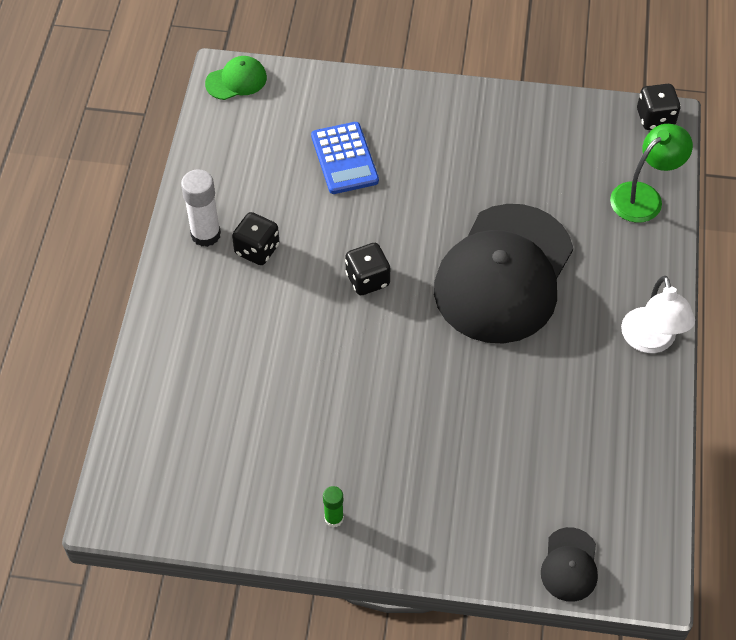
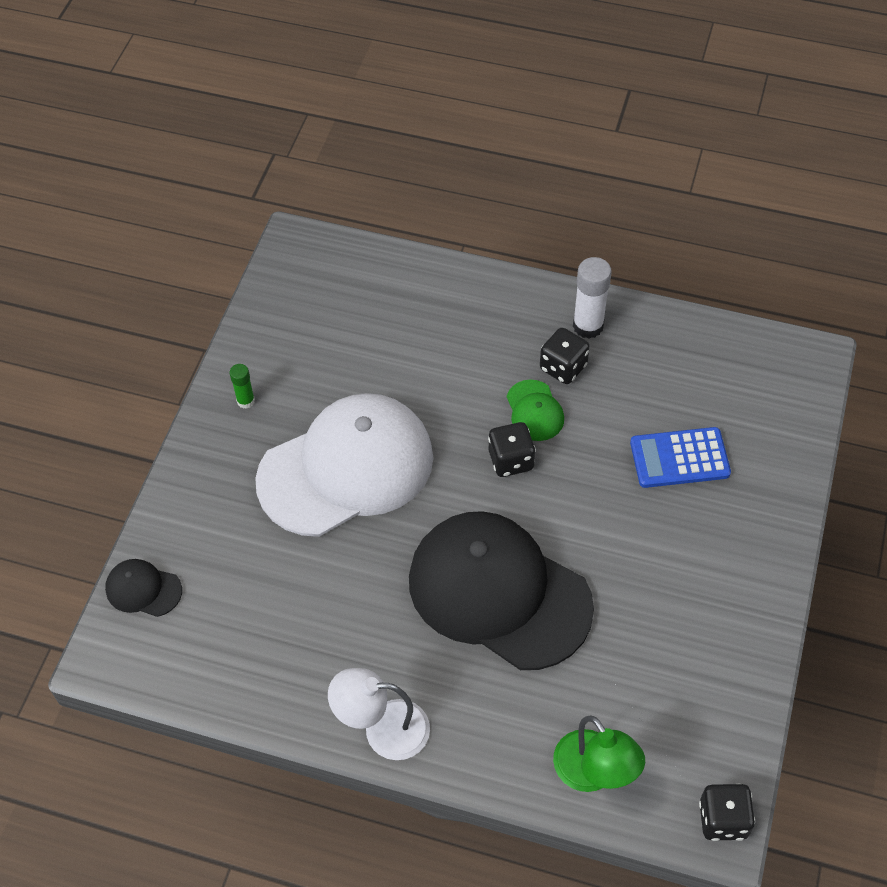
camera: 100 degrees right, 0 degrees up
green cap [205,56,267,100] -> green cap moved to [507,380,564,441]
none -> white cap [255,393,433,537]

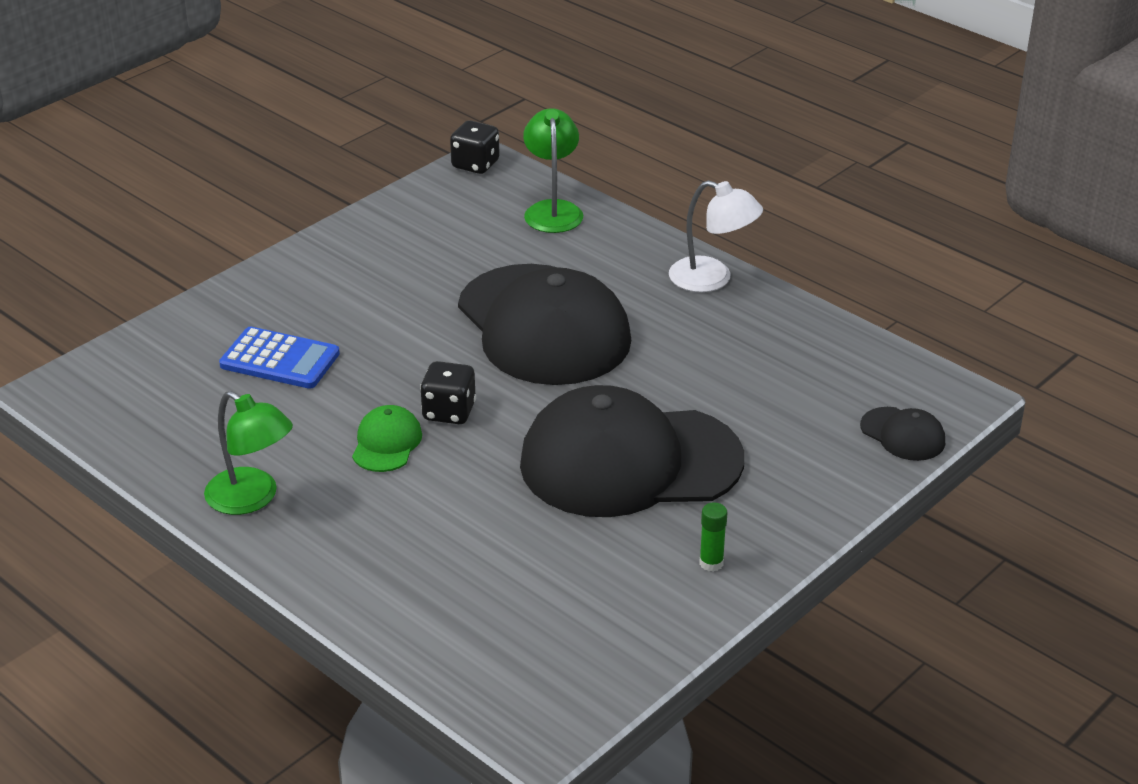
camera: 155 degrees left, 20 degrees down
white cap [255,393,433,537] -> black cap [520,385,744,517]
black dice [540,328,590,384] -> none
white glue stick [573,257,612,339] -> green lamp [204,391,293,515]

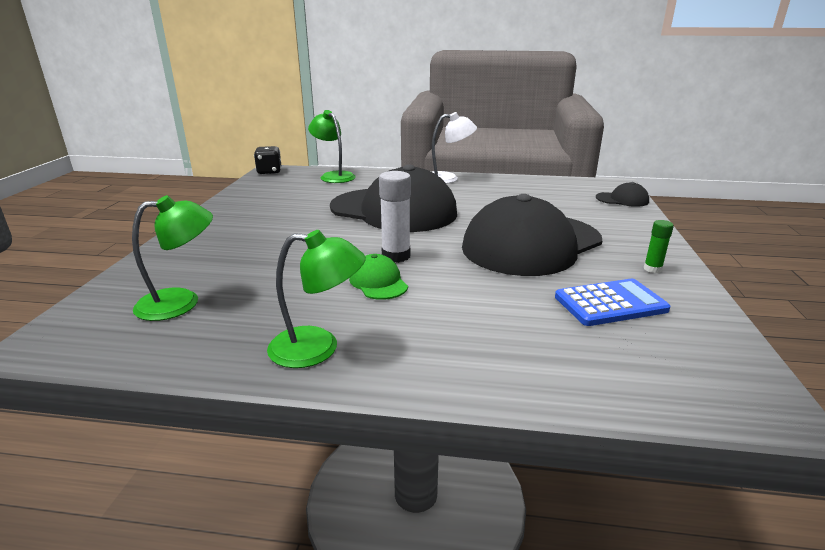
camera: 35 degrees left, 10 degrees down
blue calculator [219,327,340,389] -> blue calculator moved to [555,279,671,326]
black dice [420,361,476,424] -> white glue stick [379,171,411,263]
none -> green lamp [132,195,213,321]

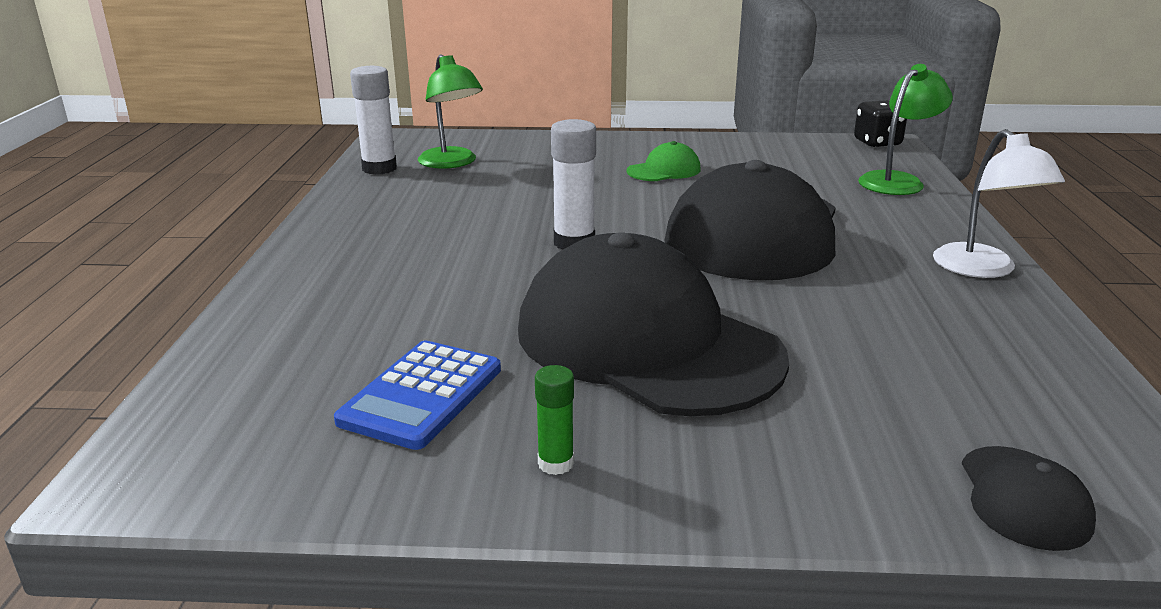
camera: 85 degrees right, 0 degrees up
green lamp [267,230,366,368] -> none
green cap [349,254,408,300] -> green cap moved to [626,141,701,181]
blue calculator [555,279,671,326] -> blue calculator turned 45 degrees clockwise [334,340,501,450]
none -> white glue stick [350,66,397,175]

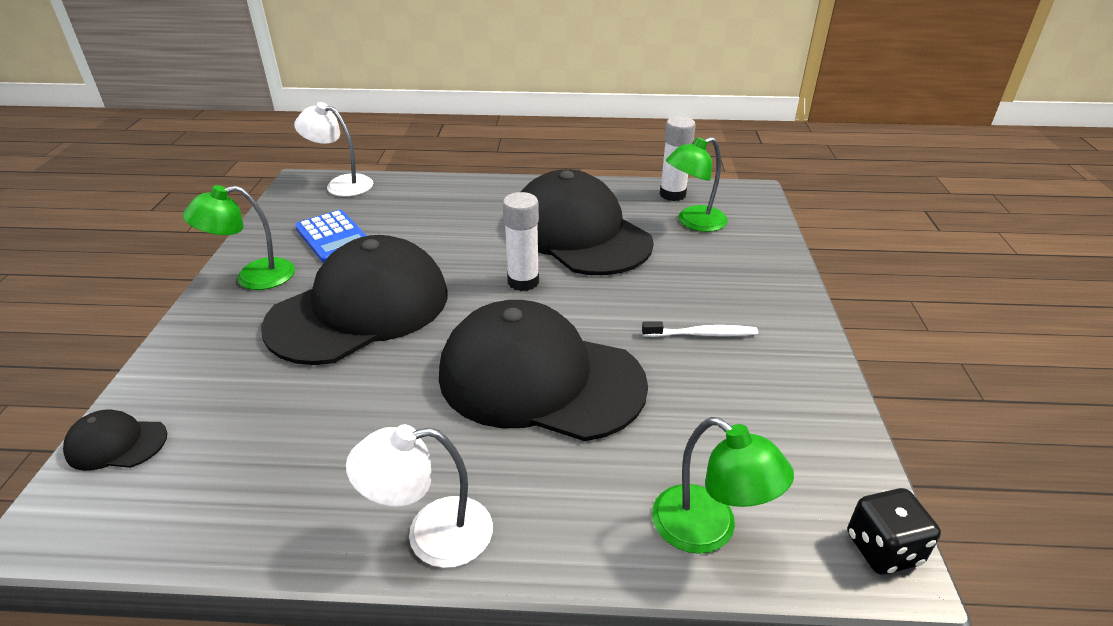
camera: 90 degrees right, 10 degrees up
blue calculator [334,340,501,450] -> blue calculator turned 150 degrees counterclockwise [295,210,367,263]
green glue stick [535,365,574,475] -> green lamp [183,185,295,290]
green cap [626,141,701,181] -> white toothbrush [642,321,758,337]
none -> white lamp [294,102,373,197]
none -> black cap [521,169,654,275]

